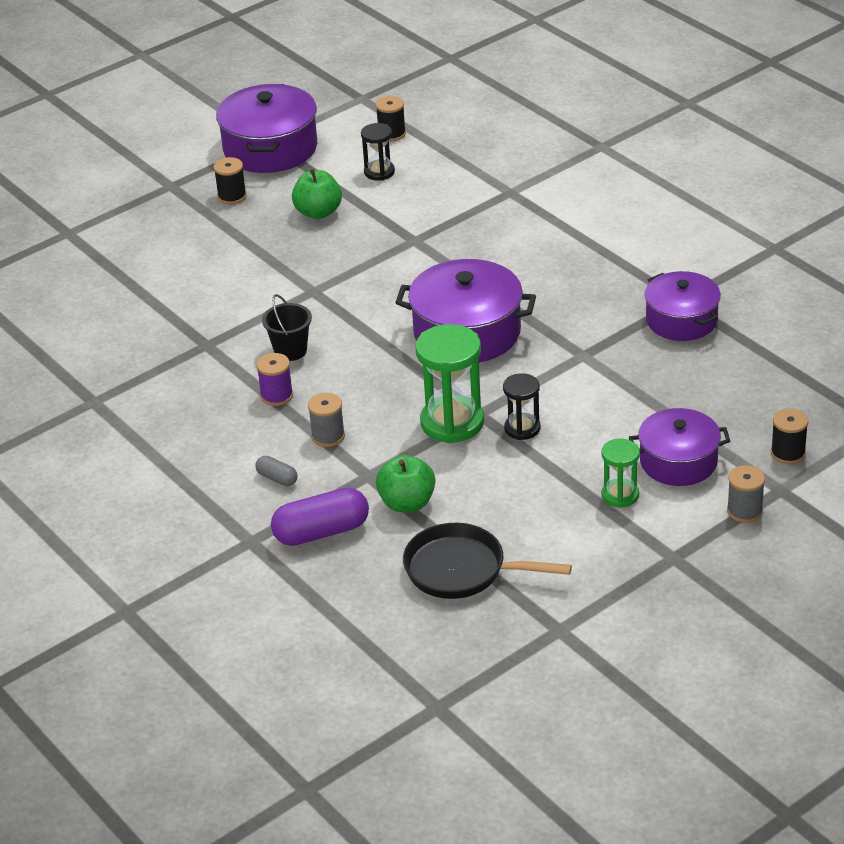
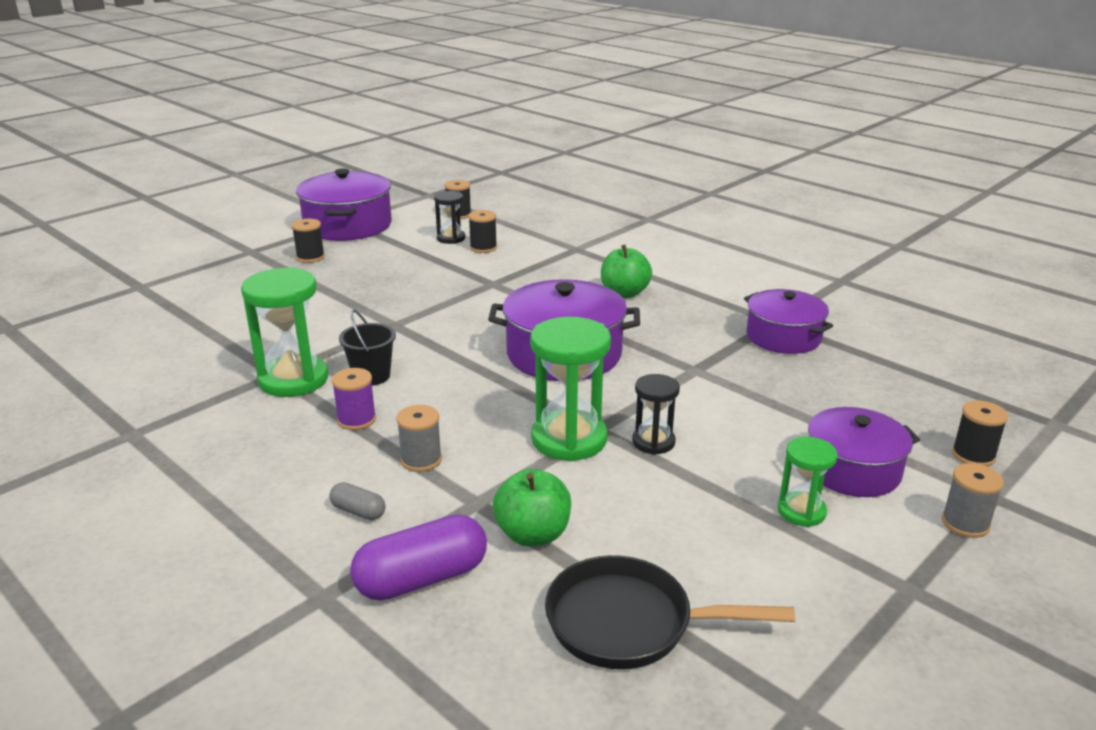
camera: 10 degrees left, 10 degrees down
green apple [292,169,342,219] -> green apple moved to [601,245,652,298]
none -> green hourglass [241,267,328,397]
none -> black spool [468,210,497,253]

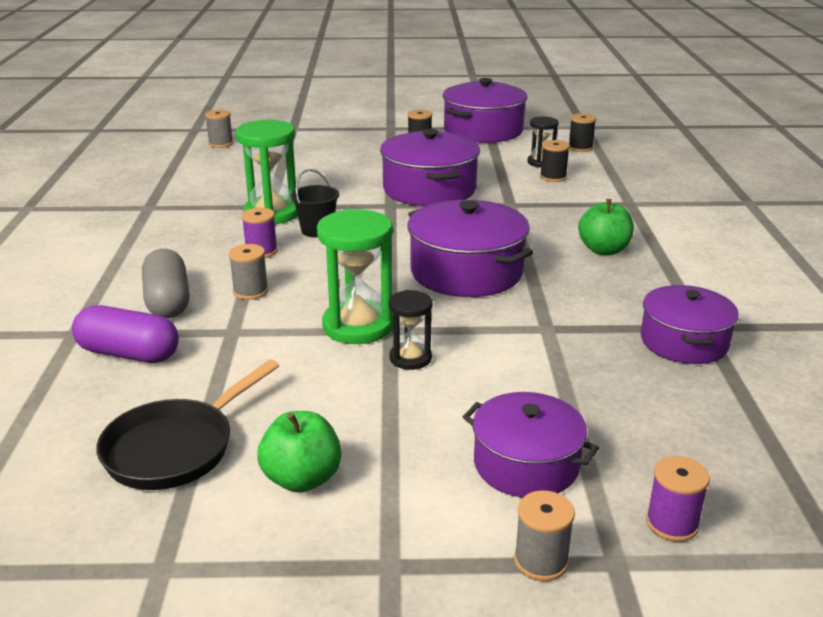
camera: 45 degrees right, 0 degrees up
grey capsule [330,482,386,520] -> grey capsule [142,249,189,318], size x2.01
green apple [493,469,571,546] -> green apple moved to [257,411,342,493]
black pan [545,555,795,669] -> black pan turned 105 degrees counterclockwise [96,359,279,490]
green hourglass [778,437,838,527] -> none
black spool [952,401,1008,467] -> purple spool [646,456,710,542]
none -> grey spool [205,110,233,148]
none -> purple pot [380,129,480,206]

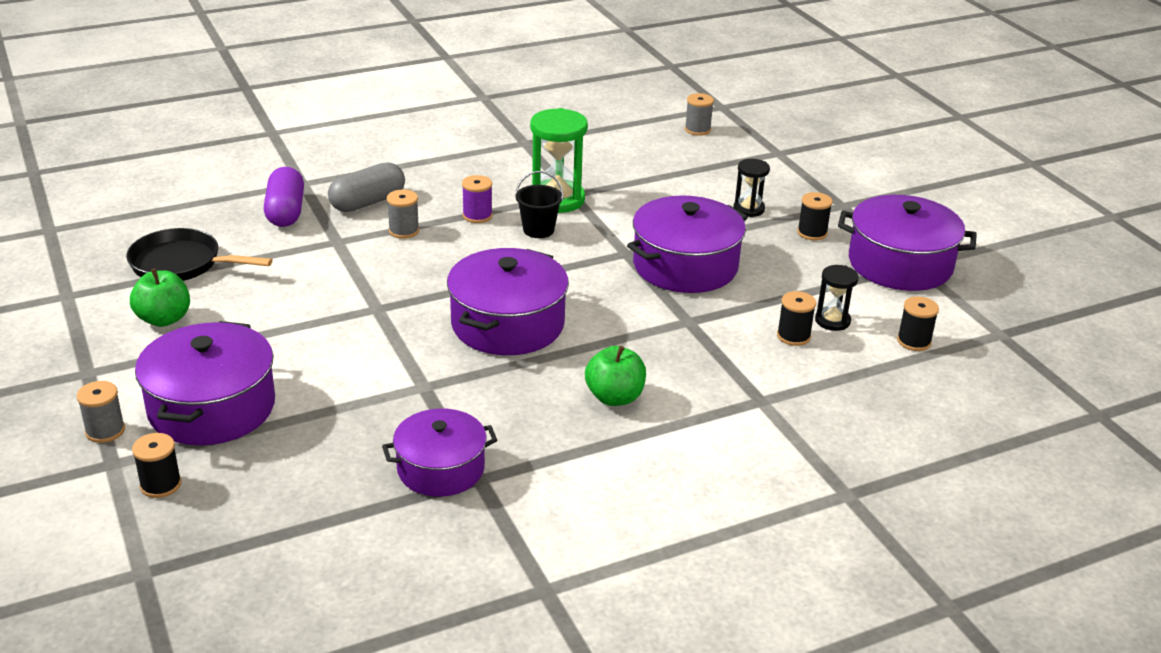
camera: 65 degrees right, 5 degrees up
green hourglass [317,209,393,344] -> none
black hourglass [389,290,433,370] -> black hourglass moved to [734,159,770,217]
purple pot [463,392,599,498] -> purple pot [135,321,275,445], size x1.50
purple spool [646,456,710,542] -> black spool [132,433,182,498]

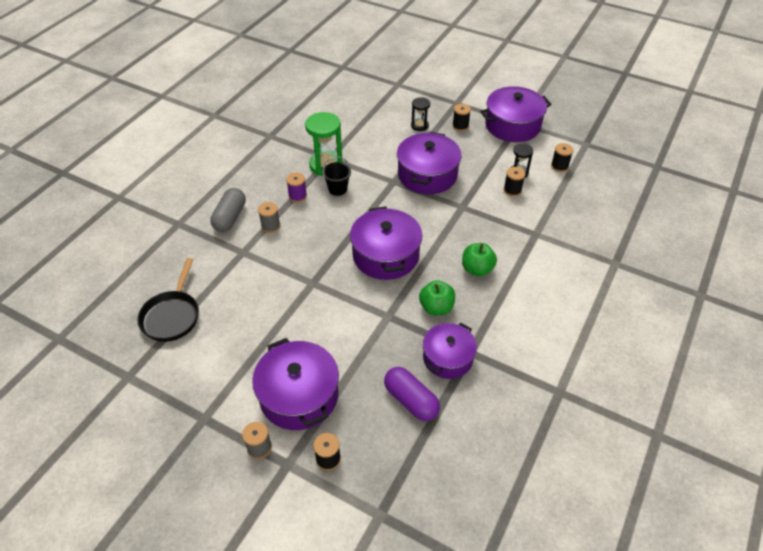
camera: 35 degrees left, 15 degrees up
black pan [126,228,273,281] -> black pan turned 60 degrees counterclockwise [137,258,199,342]
green apple [130,269,190,327] -> green apple moved to [419,280,455,315]
purple capsule [264,167,304,227] -> purple capsule moved to [384,367,440,421]
grey spool [685,93,714,136] -> none

